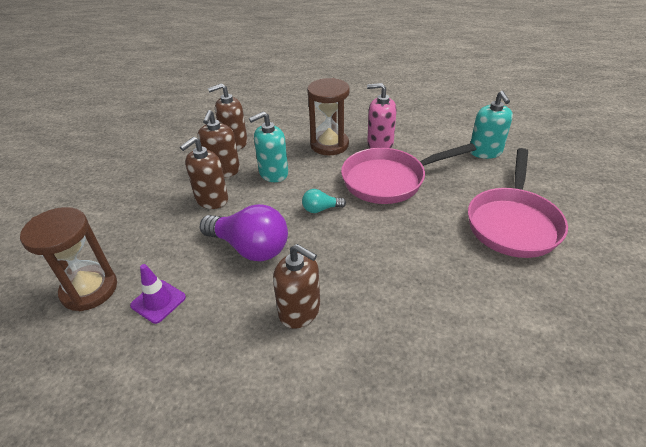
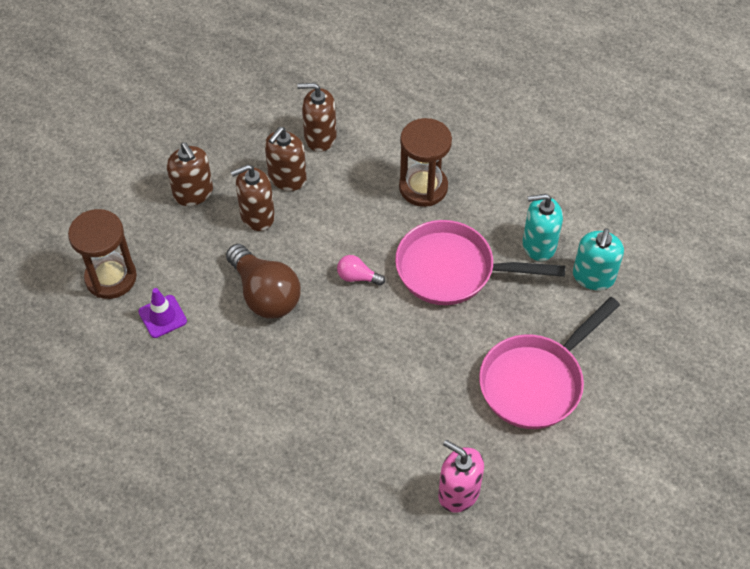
camera: 25 degrees right, 15 degrees up
purple light bulb [200,204,288,261] -> brown light bulb [226,244,301,319]
turquoise soap dispenser [249,112,288,182] -> turquoise soap dispenser moved to [523,194,563,261]
brown soap dispenser [273,244,320,329] -> brown soap dispenser moved to [167,142,213,206]
turquoise light bulb [302,189,346,213] -> pink light bulb [337,255,385,286]
pink soap dispenser [367,83,397,148] -> pink soap dispenser moved to [438,440,484,513]

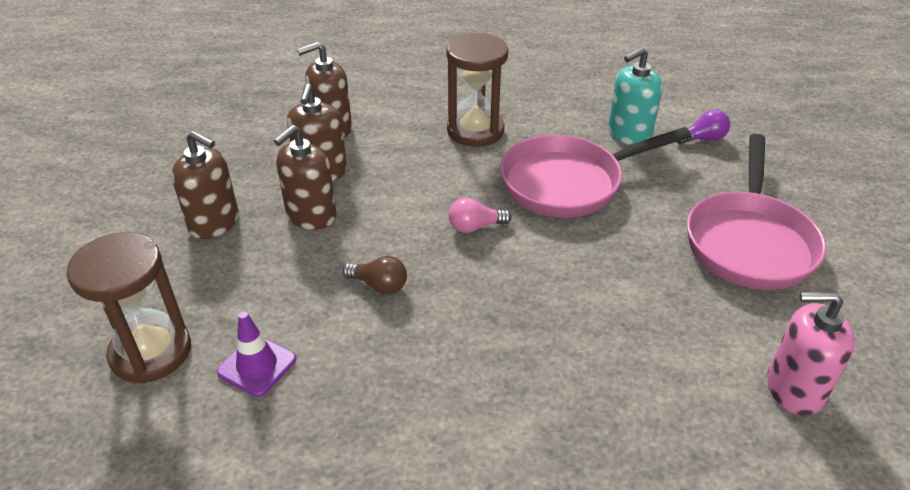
camera: 30 degrees left, 15 degrees down
brown light bulb [226,244,301,319] -> brown light bulb [343,256,407,295], size x0.48
turquoise soap dispenser [573,228,624,290] -> purple light bulb [677,110,730,144]

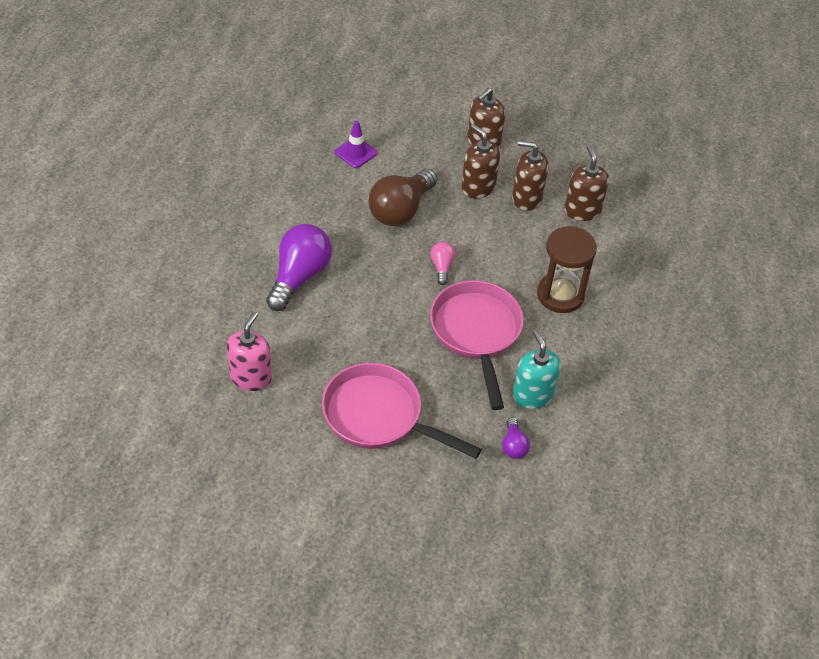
camera: 100 degrees right, 10 degrees up
brown hourglass [66,232,191,384] -> none
brown light bulb [343,256,407,295] -> brown light bulb [369,169,437,226], size x2.08
none -> purple light bulb [266,224,332,311]

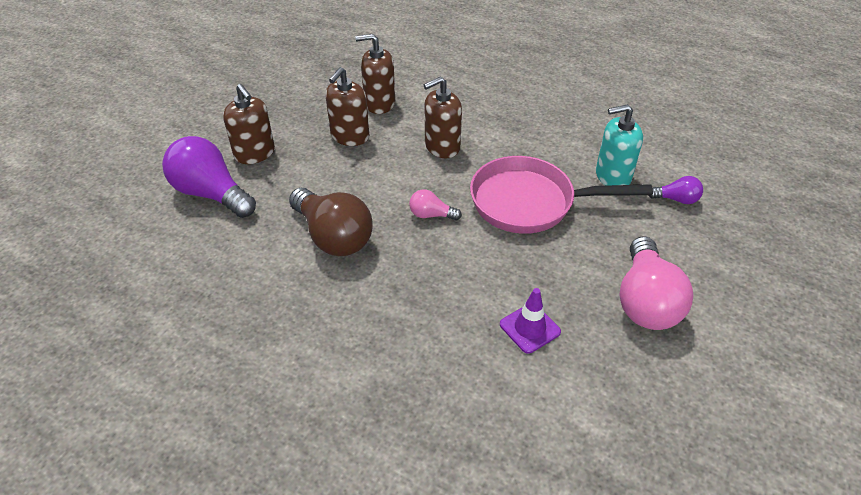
camera: 75 degrees left, 5 degrees down
pink soap dispenser [227,312,272,391] -> none
purple light bulb [266,224,332,311] -> purple light bulb moved to [162,136,256,218]
pink pan [322,363,482,459] -> pink light bulb [620,236,693,330]
purple traffic cone [335,121,377,168] -> purple traffic cone moved to [500,288,561,354]
brown soap dispenser [461,124,500,198] -> brown soap dispenser moved to [424,76,462,158]
brown hourglass [537,226,597,313] -> none

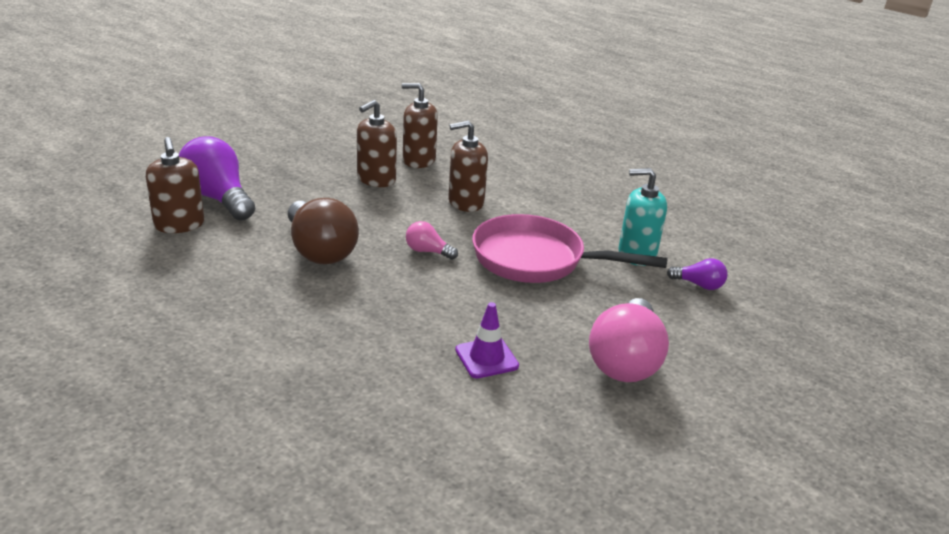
camera: 10 degrees right, 15 degrees down
brown soap dispenser [223,84,275,164] -> brown soap dispenser moved to [146,137,204,233]

